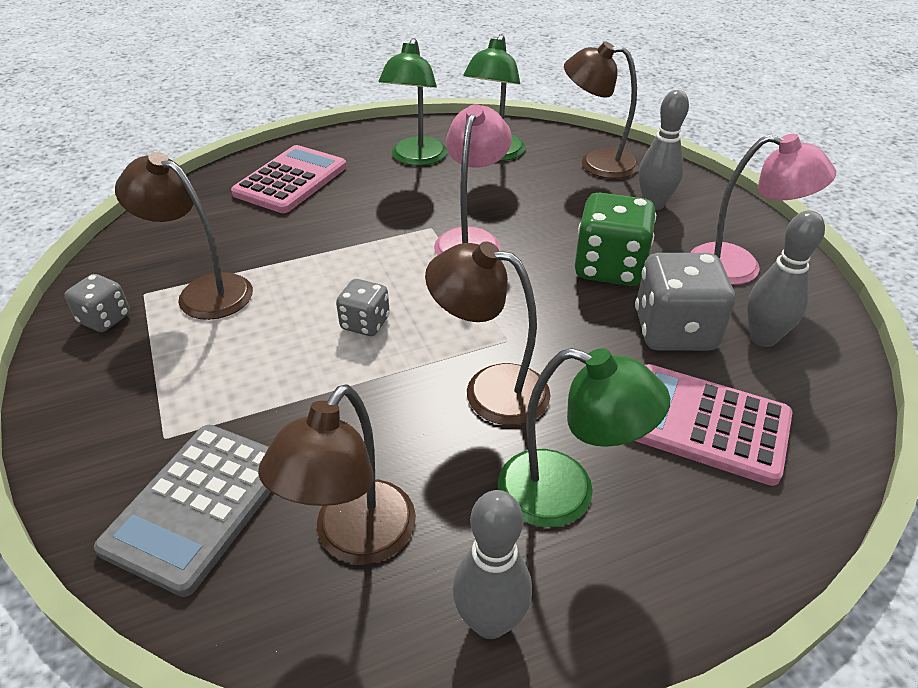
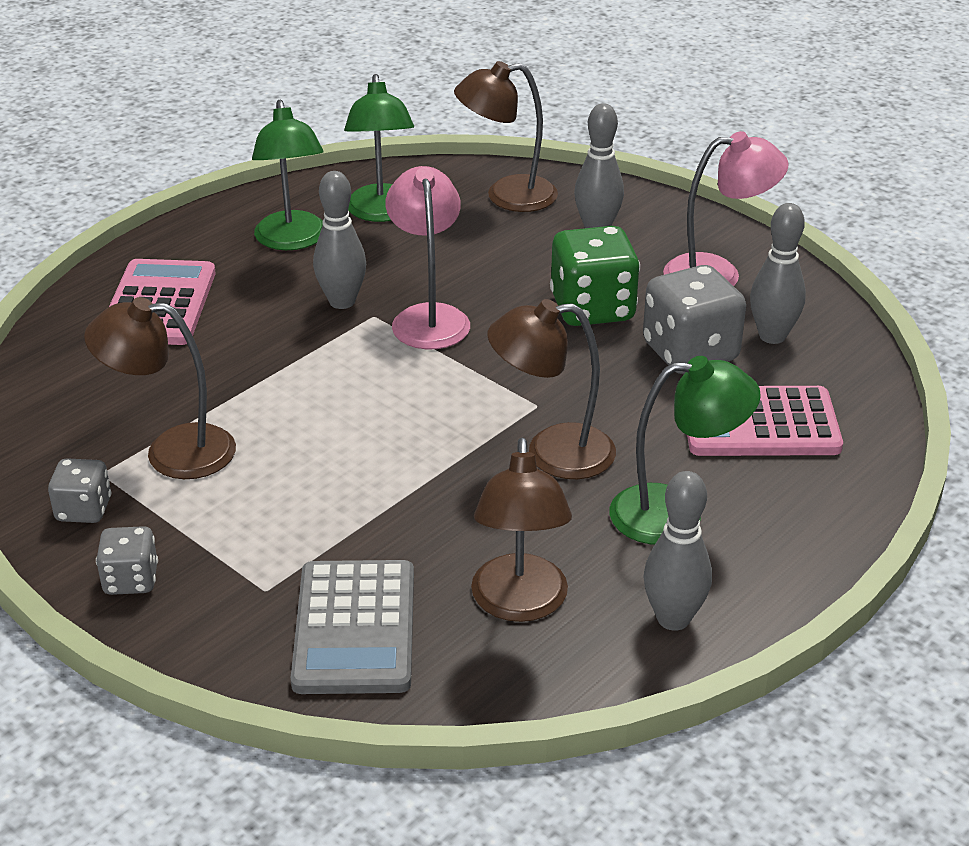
camera: 25 degrees left, 5 degrees down
grey dice [336,279,390,336] -> grey dice moved to [96,526,158,595]
none -> grey bowling pin [313,171,366,309]

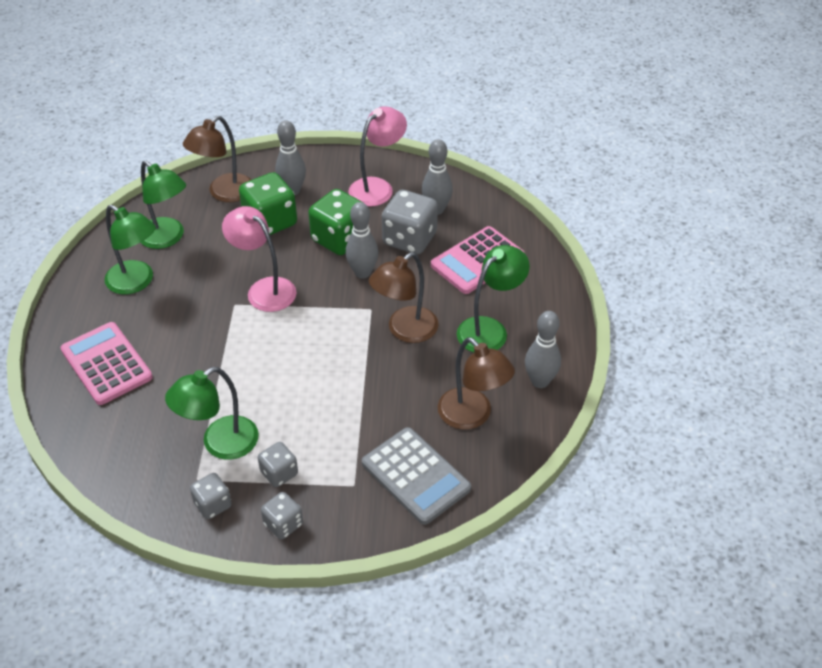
camera: 40 degrees left, 10 degrees up
brown lamp [84,297,236,479] -> green lamp [165,367,259,460]
grey bowling pin [313,171,366,309] -> grey bowling pin moved to [346,202,378,279]
none -> green dice [239,172,297,235]
none -> grey dice [258,442,298,487]

